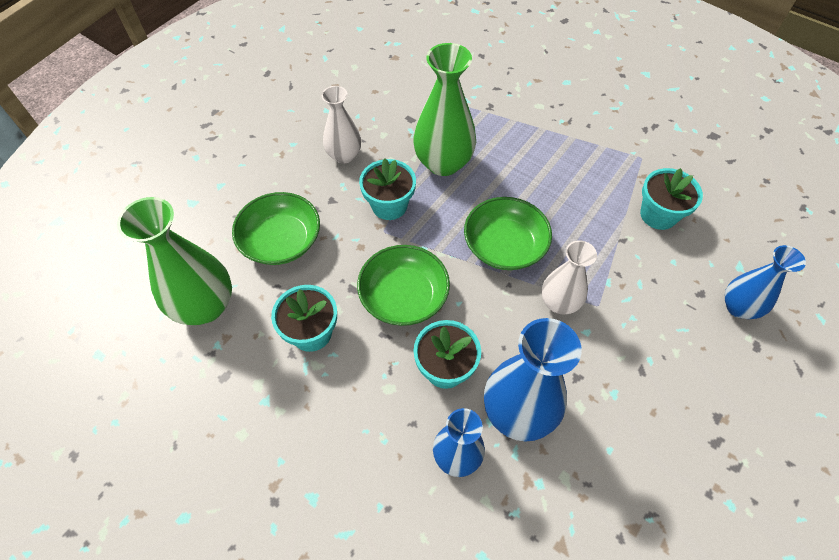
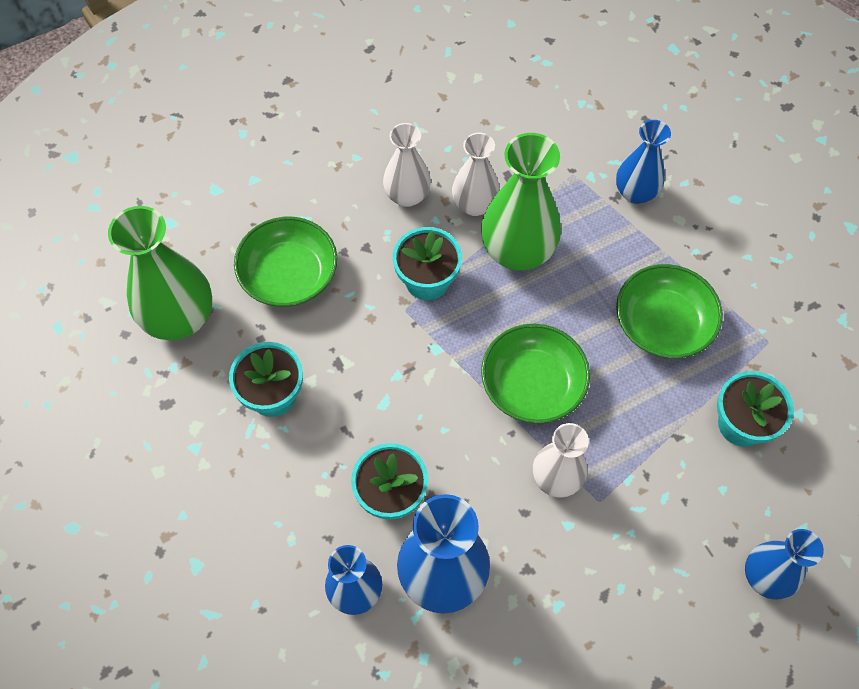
camera: 25 degrees right, 5 degrees up
green bowl [357,245,450,326] -> green bowl moved to [616,264,723,359]
none -> white vase [452,133,500,216]
none -> blue vase [616,120,671,204]

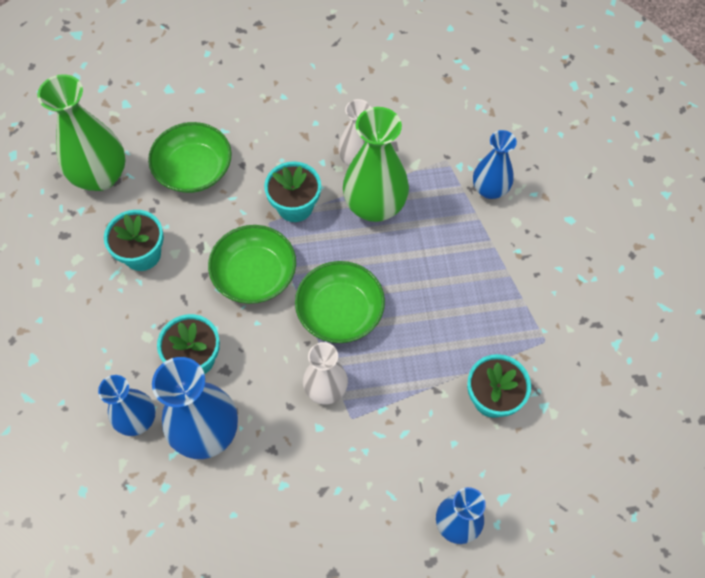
camera: 20 degrees right, 0 degrees up
white vase [383,123,431,207] -> none
green bowl [616,264,723,359] -> green bowl moved to [208,225,296,304]

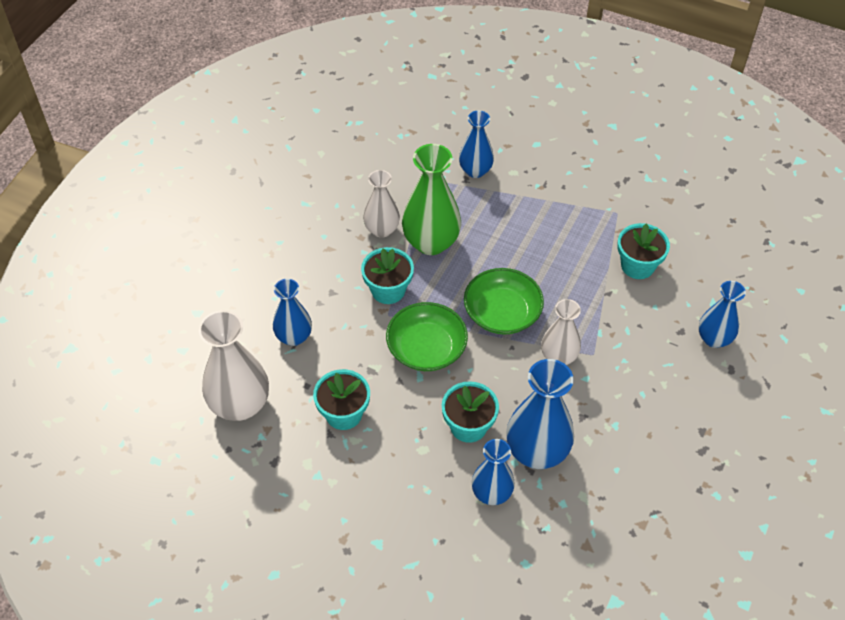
camera: 55 degrees left, 10 degrees down
green vase [37,74,126,191] -> white vase [199,310,269,421]
green bowl [148,122,231,193] -> blue vase [273,279,312,346]

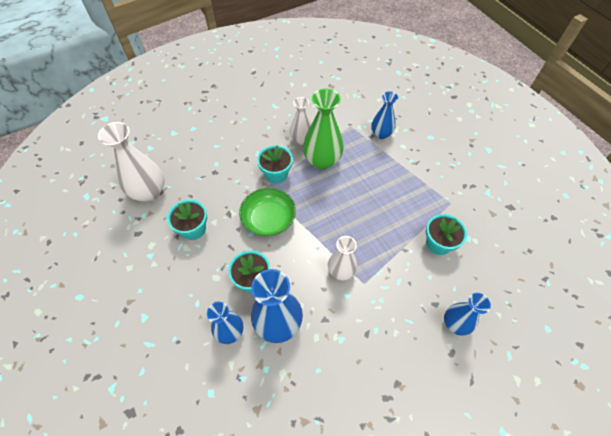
camera: 35 degrees right, 5 degrees up
blue vase [273,279,312,346] -> none
green bowl [464,268,544,335] -> none

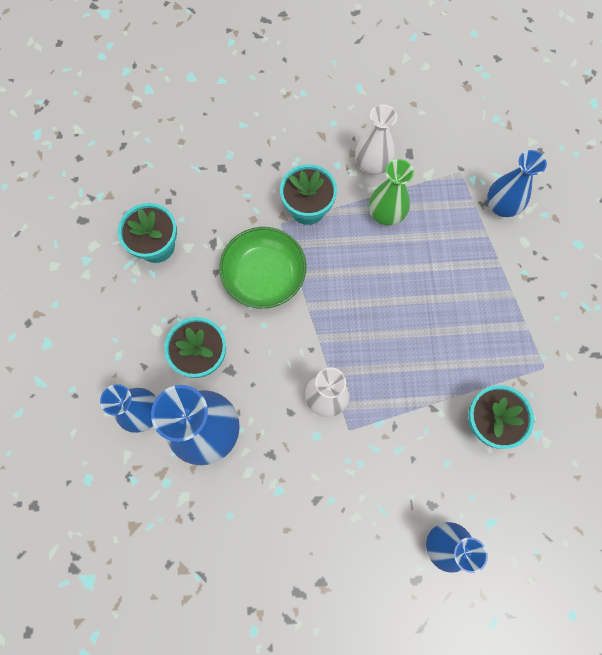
camera: 25 degrees right, 15 degrees up
white vase [98,122,164,202] -> none
green vase [303,89,344,169] -> green vase [369,159,414,226], size x0.62

